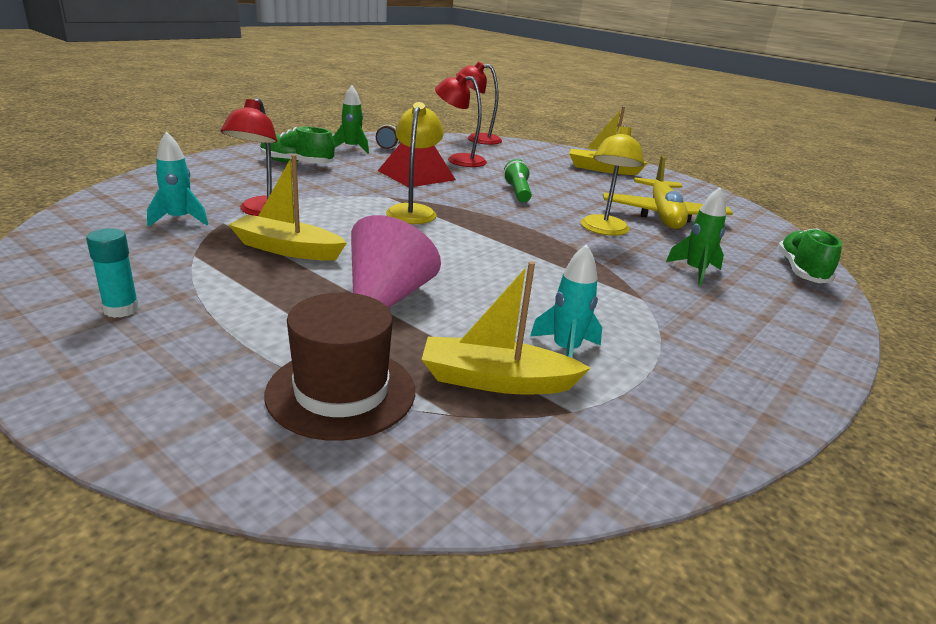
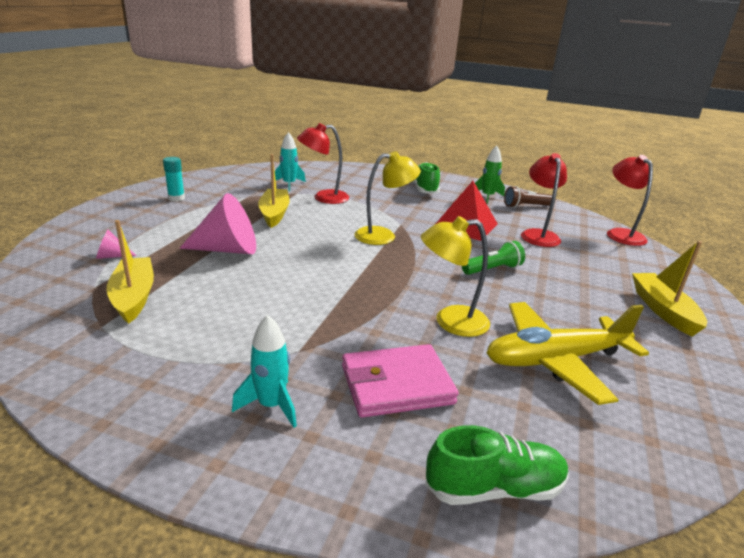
camera: 70 degrees right, 0 degrees up
brown hat [264,292,415,441] -> pink cone [96,230,137,259]
turquoise rocket [530,244,602,358] -> turquoise rocket moved to [232,315,297,428]
green rocket [666,187,726,286] -> pink wallet [342,344,459,418]

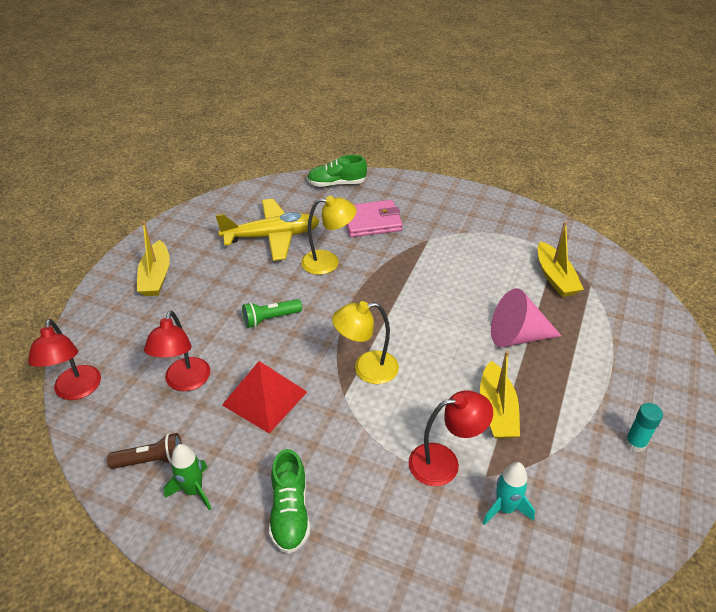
camera: 175 degrees left, 15 degrees up
pink cone [96,230,137,259] -> none
turquoise rocket [232,315,297,428] -> none

